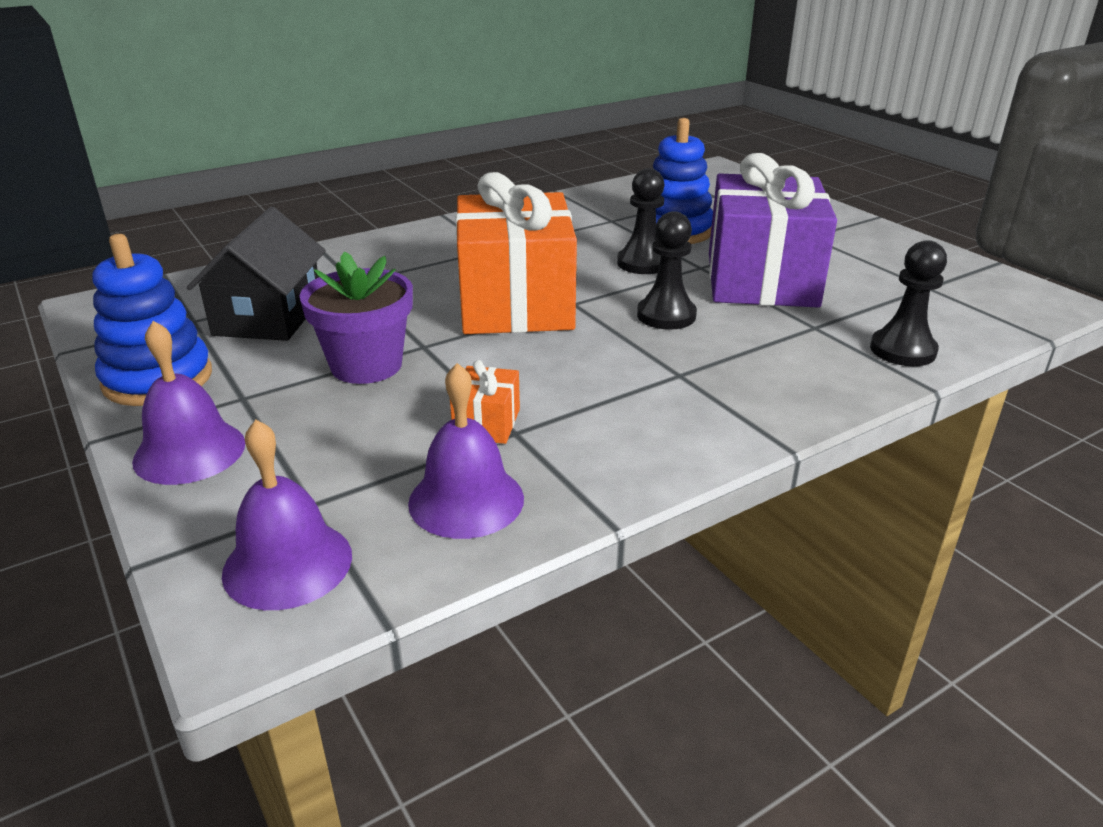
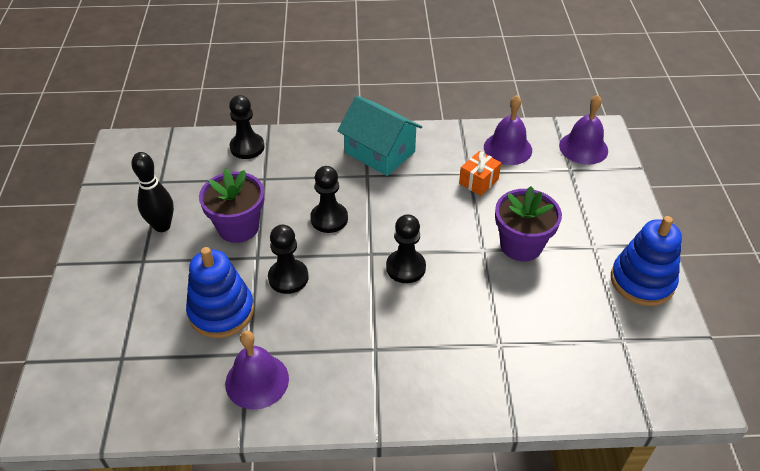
camera: 150 degrees left, 15 degrees up
purple bell [132,321,245,485] -> purple bell moved to [225,331,289,410]
black house [187,207,326,341] -> none
orange gift [456,172,577,334] -> black pawn [386,214,426,283]
purple gift [709,153,837,308] -> purple flower pot [199,168,264,243]
none -> black bowling pin [132,152,174,232]
none -> turquoise house [338,95,422,176]

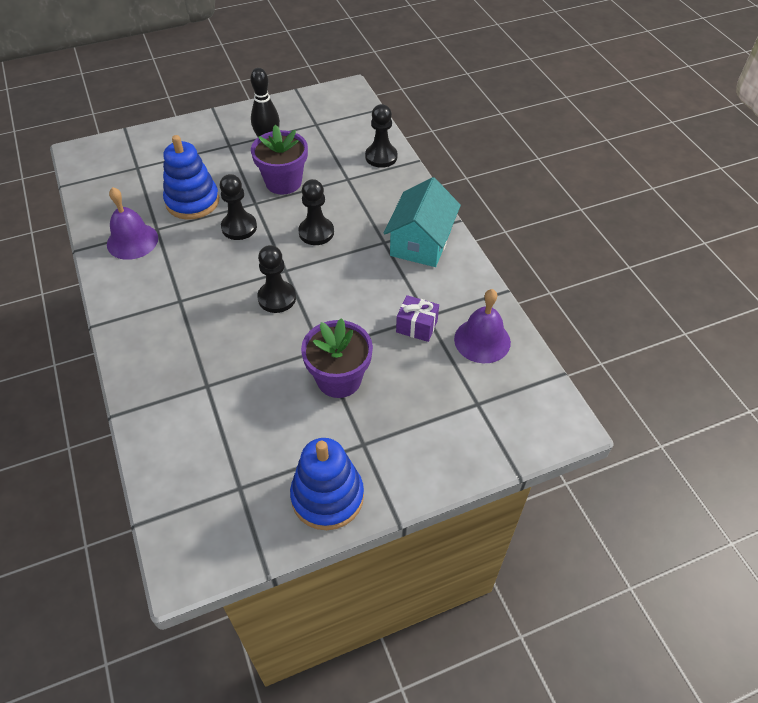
camera: 70 degrees right, 5 degrees up
orange gift [459,151,501,196] -> purple gift [396,295,439,342]
purple bell [559,95,608,165] -> none

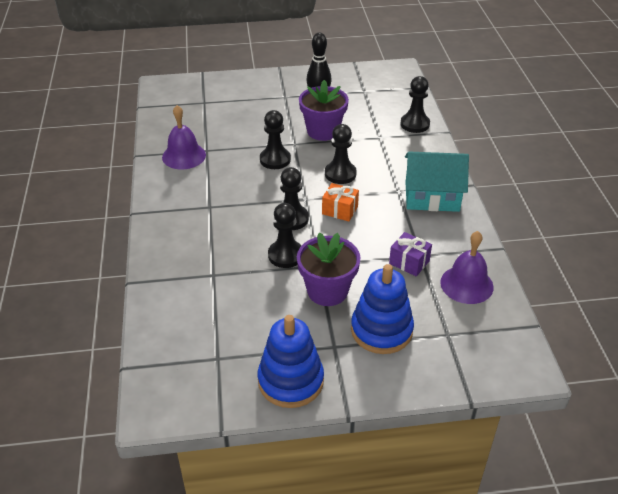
camera: 15 degrees right, 10 degrees down
blue stacking toy [163,135,219,220] -> blue stacking toy moved to [351,264,414,354]
turquoise house [384,177,461,267] -> turquoise house turned 60 degrees clockwise [405,152,469,212]
none -> black pawn [268,203,301,268]
none -> orange gift [322,183,359,221]

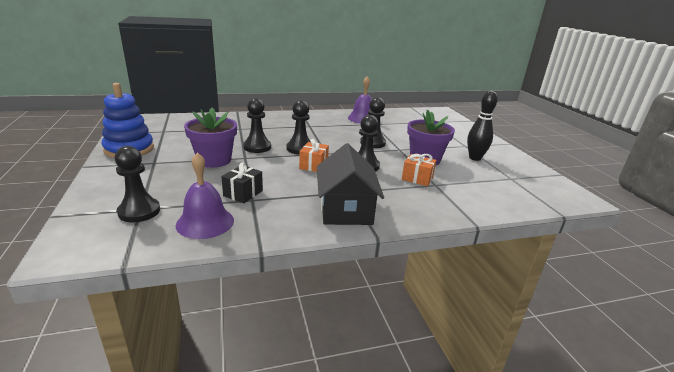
camera: 80 degrees right, 15 degrees down
blue stacking toy [351,264,414,354] -> none
purple gift [389,232,432,276] -> black gift [221,162,263,203]
black pawn [400,76,430,133] -> black pawn moved to [115,146,160,222]
turquoise house [405,152,469,212] -> black house [317,143,384,225]
none -> orange gift [402,154,436,186]

